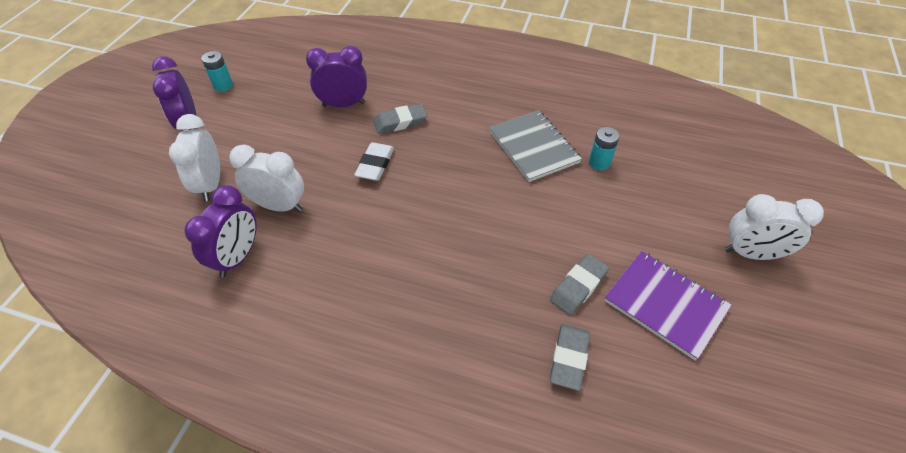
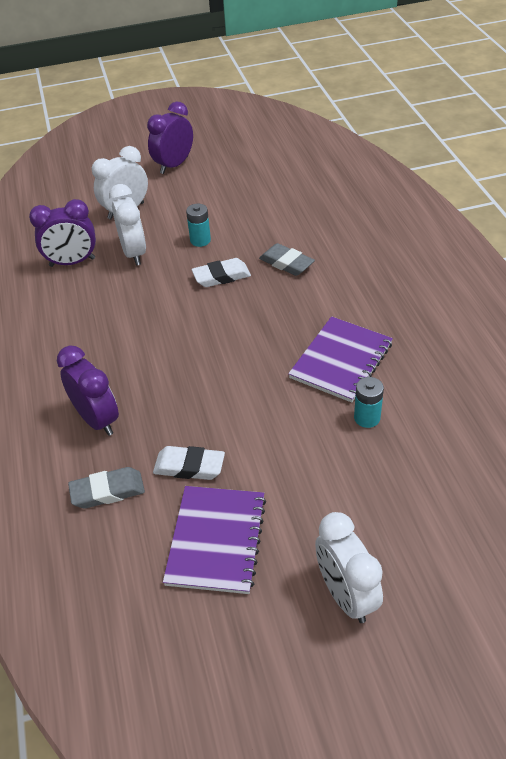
camera: 60 degrees right, 5 degrees down
turquoise battery [201,51,233,91] -> turquoise battery moved to [186,204,211,247]
purple clock [306,46,367,107] -> purple clock moved to [57,346,119,436]
grey notebook [489,110,582,182] -> purple notebook [288,316,393,403]
grey eraser [550,254,609,315] -> white eraser [153,446,225,480]

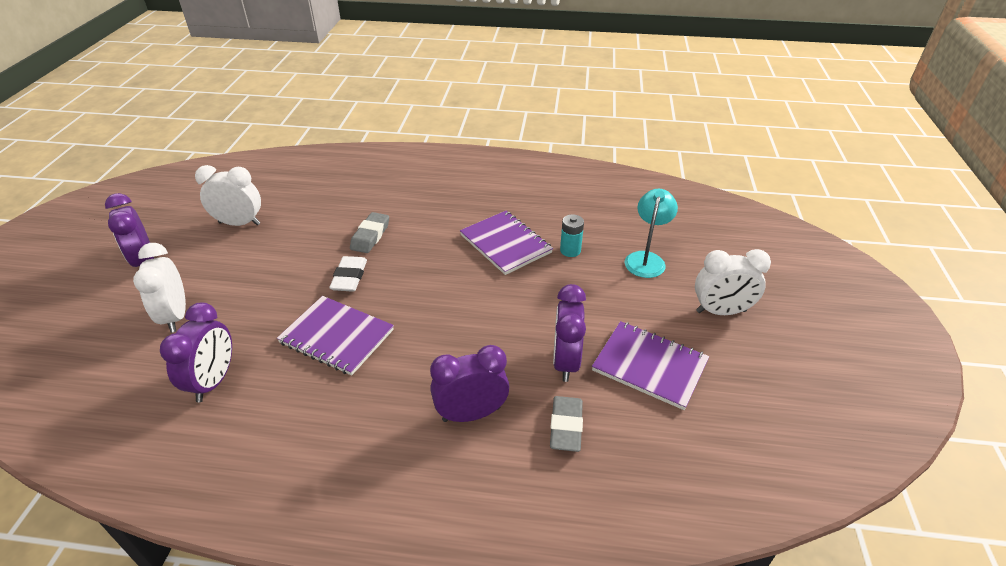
camera: 70 degrees left, 5 degrees down
white clock [109,184,146,266] -> white clock moved to [195,165,261,226]
white eraser [153,446,225,480] -> purple clock [553,284,586,382]
turquoise battery [186,204,211,247] -> none
grey eraser [259,243,315,276] -> grey eraser turned 45 degrees counterclockwise [350,212,389,253]
none -> purple notebook [277,296,394,376]
none -> turquoise lamp [625,189,678,278]

